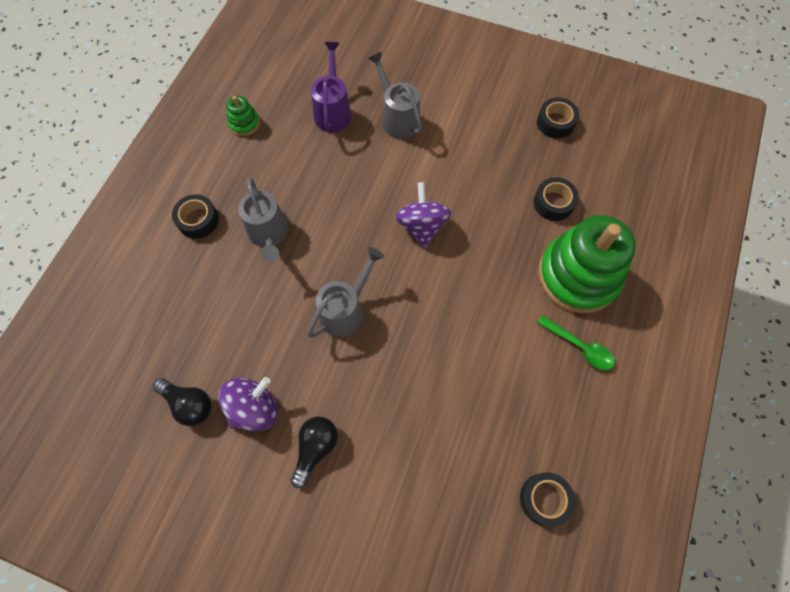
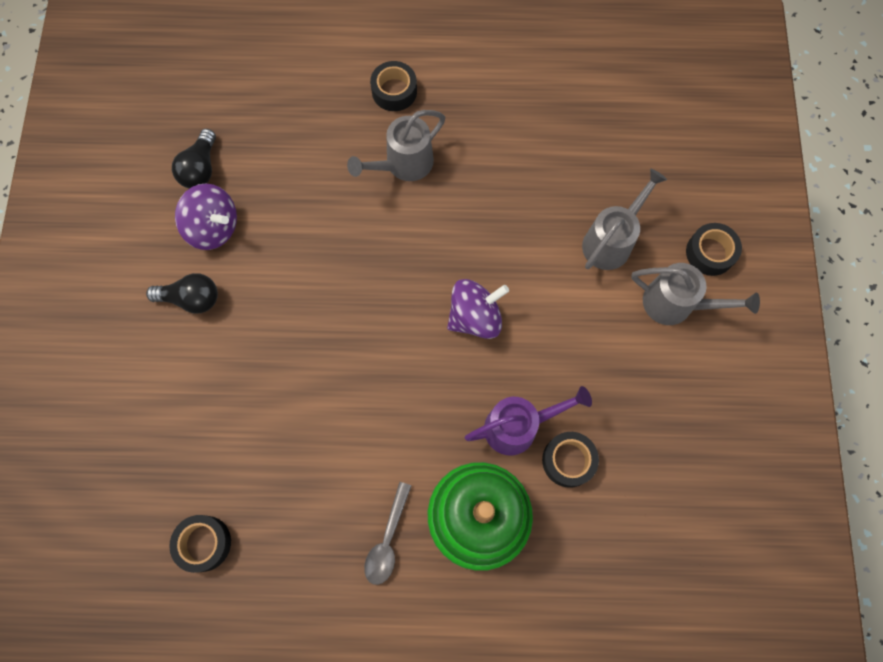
camera: 70 degrees right, 5 degrees up
green stacking toy [226,96,260,136] -> none
grey watering can [307,247,384,338] -> grey watering can moved to [631,263,760,325]
purple watering can [311,42,352,133] -> purple watering can moved to [465,386,592,455]
black tape [537,97,579,139] -> black tape moved to [686,223,742,276]
green spoon [537,315,615,370] -> grey spoon [364,482,411,585]

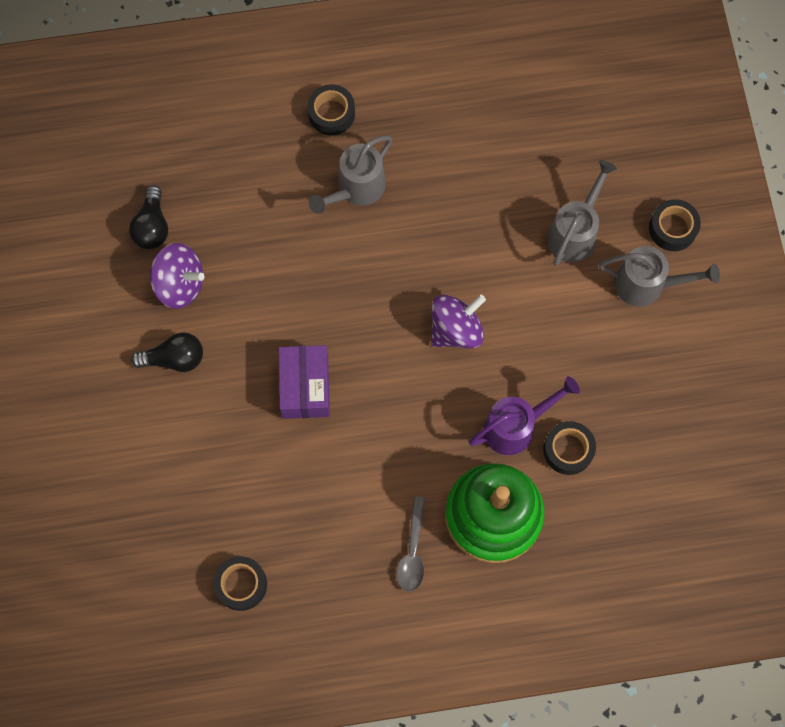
camera: 10 degrees left, 0 degrees up
none -> purple box [279,345,330,419]

